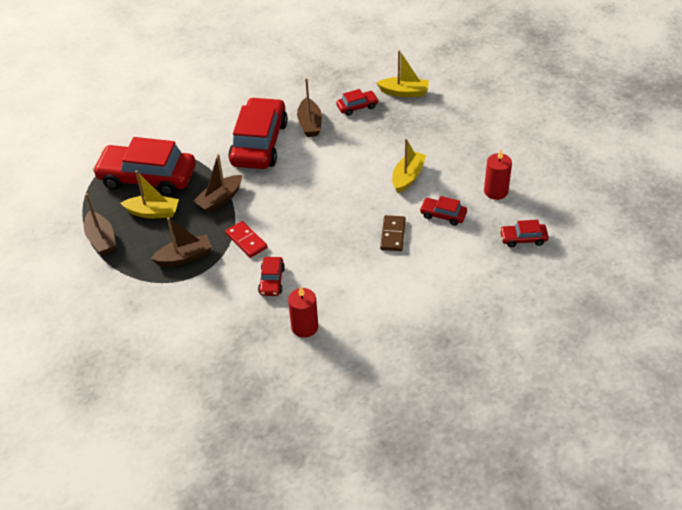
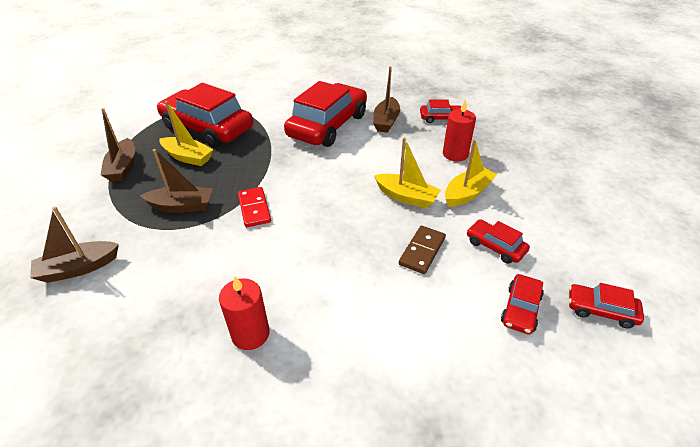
camera: 20 degrees right, 5 degrees down
brown boat [193,154,242,213] -> brown boat moved to [30,207,119,283]
red car [258,257,285,296] -> red car moved to [501,274,544,335]
yellow boat [376,50,429,97] -> yellow boat moved to [374,138,441,208]
red candle [484,150,512,200] -> red candle moved to [443,99,476,161]

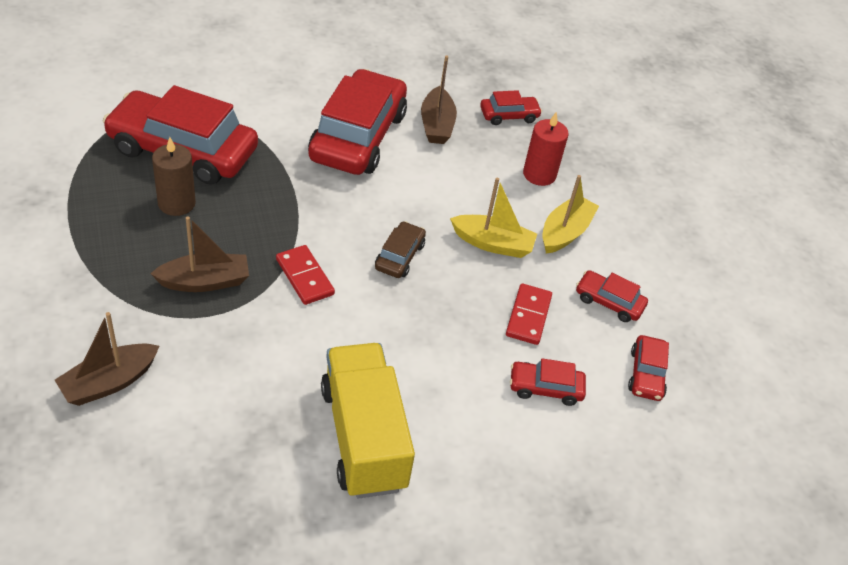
camera: 20 degrees left, 5 degrees up
brown boat [101,108,135,182] -> none
yellow boat [159,101,213,166] -> brown candle [152,137,196,216]
red candle [219,276,270,350] -> yellow truck [321,343,415,499]
brown domino [399,226,446,274] -> red domino [506,283,552,345]
red car [569,283,644,328] -> red car moved to [510,358,586,406]
none -> brown car [375,221,426,278]

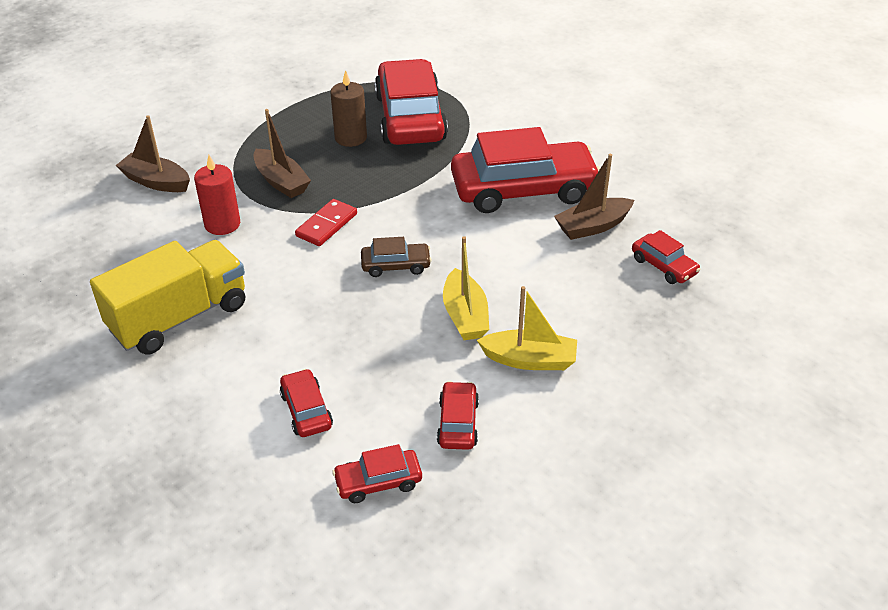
camera: 70 degrees right, 5 degrees down
red domino [506,283,552,345] -> none
red candle [523,112,569,186] -> red candle moved to [194,155,240,235]

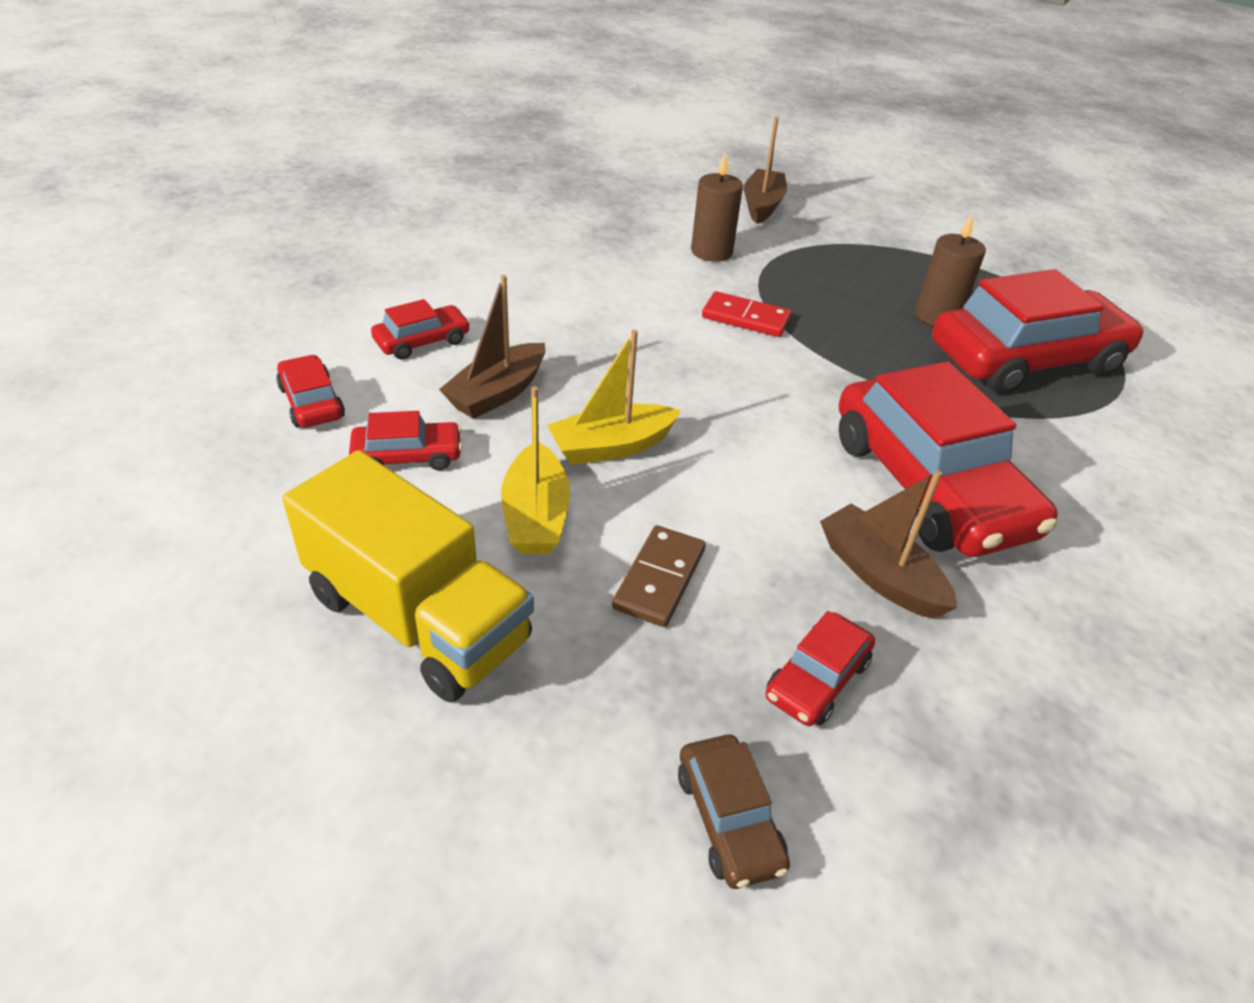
camera: 75 degrees right, 0 degrees up
yellow truck [90,240,245,354] -> yellow truck moved to [283,450,534,703]
red candle [194,155,240,235] -> brown candle [691,154,743,261]
brown boat [253,109,311,198] -> brown boat moved to [439,275,545,419]
brown car [361,237,432,277] -> brown car moved to [678,734,790,889]
none -> brown domino [612,525,706,627]

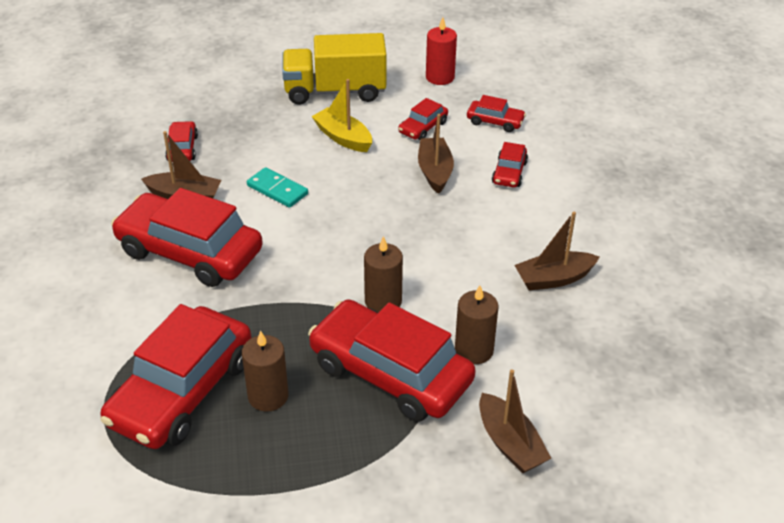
camera: 140 degrees right, 0 degrees up
yellow boat [547,330,681,465] -> none
brown domino [612,525,706,627] -> none
brown car [678,734,790,889] -> none
red domino [702,291,791,337] -> brown candle [364,236,403,313]
none -> turquoise domino [247,167,308,208]
none -> red car [308,299,476,422]
none -> red candle [426,17,457,85]
none -> brown boat [514,212,599,291]

